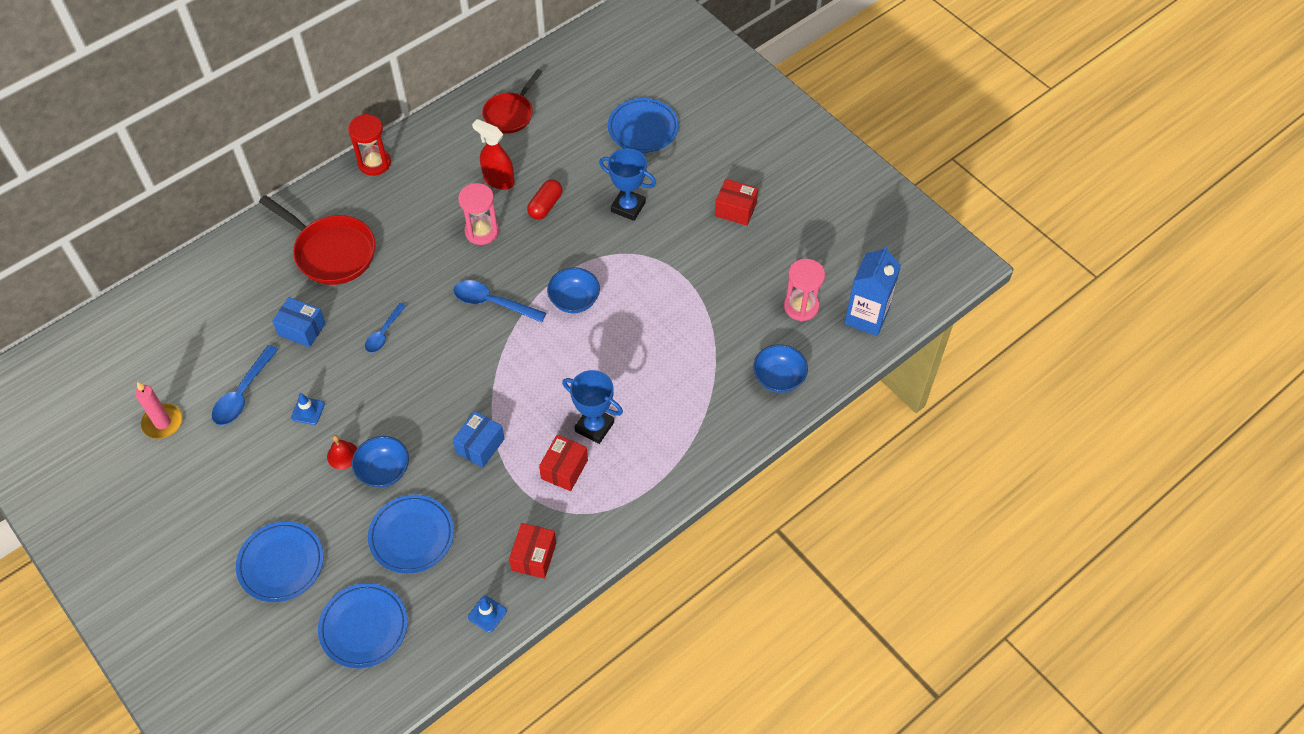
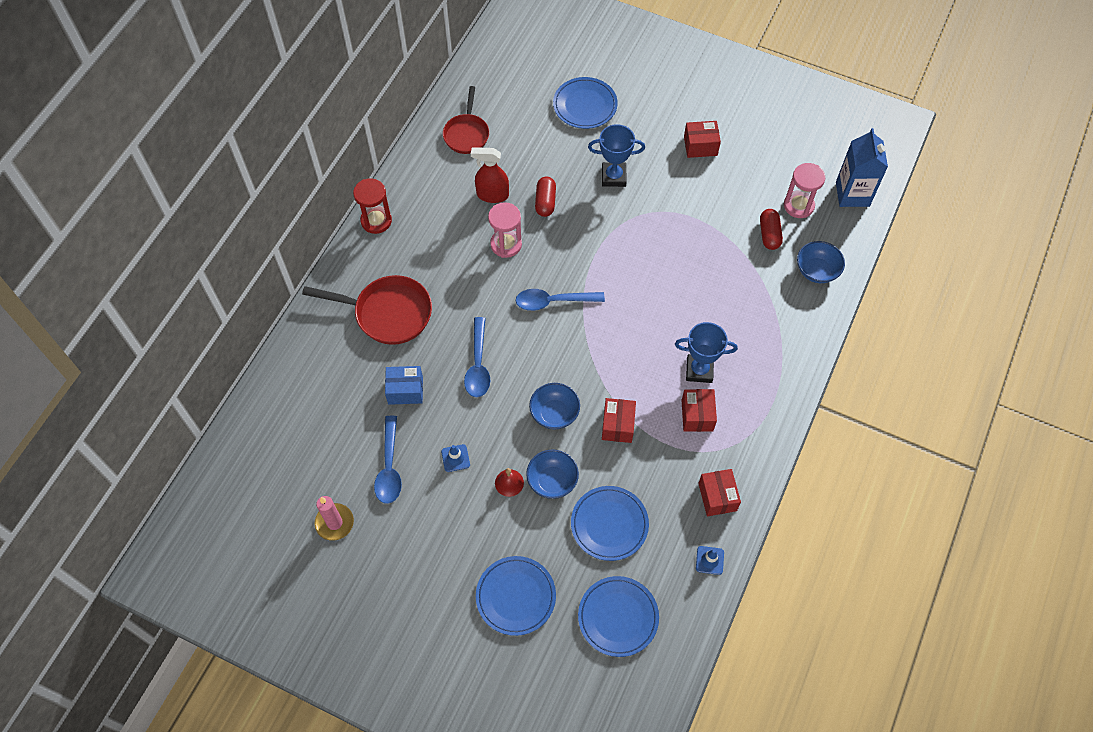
camera: 25 degrees left, 5 degrees up
blue spoon [365,303,406,353] -> blue spoon [464,317,490,397], size x1.50
blue box [453,411,505,468] -> red box [602,398,636,443]
blue bowl [547,267,600,313] -> blue bowl moved to [529,383,580,429]
none -> red capsule [760,209,783,250]

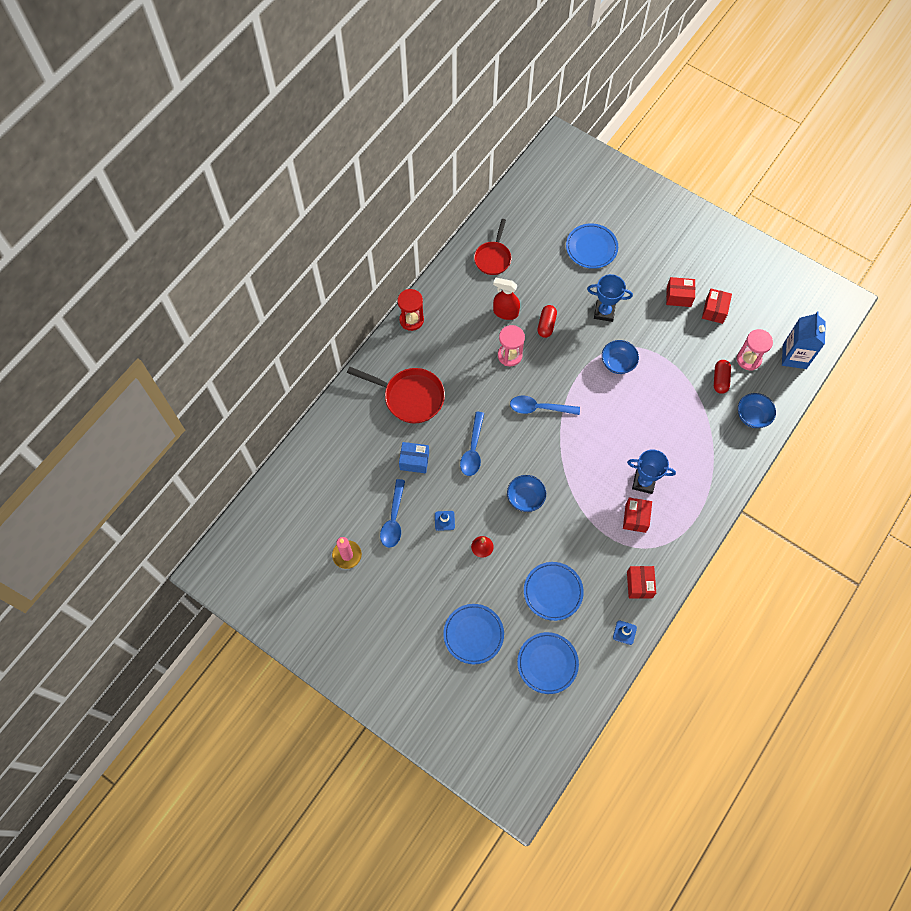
camera: 10 degrees right, 5 degrees up
blue bowl [526,449,579,499] -> blue bowl moved to [602,340,639,374]
red box [602,398,636,443] -> red box moved to [702,289,732,324]

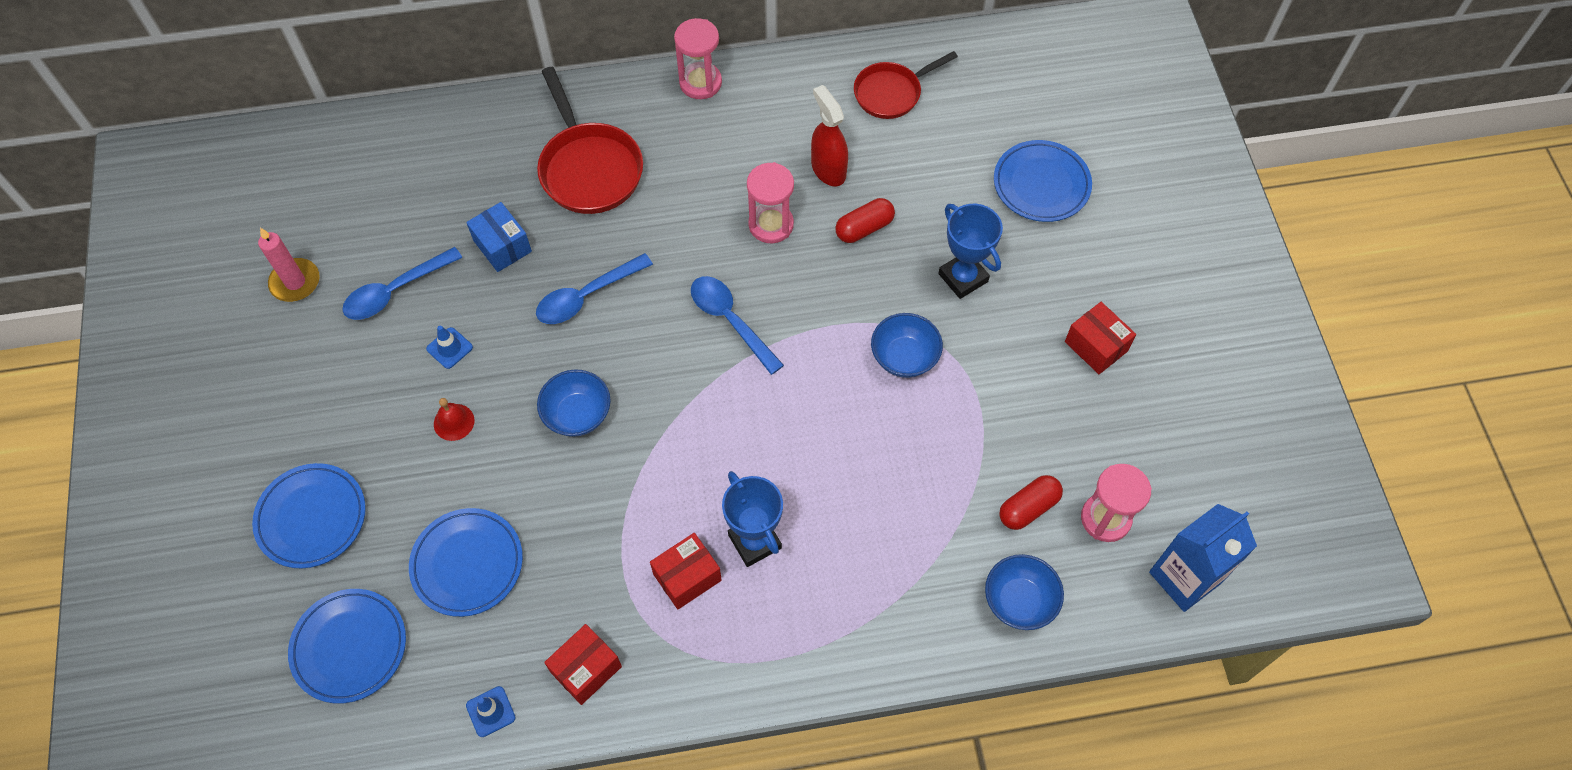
camera: 45 degrees right, 5 degrees down
red hourglass [397,289,424,331] -> pink hourglass [674,18,722,99]
red box [702,289,732,324] -> none

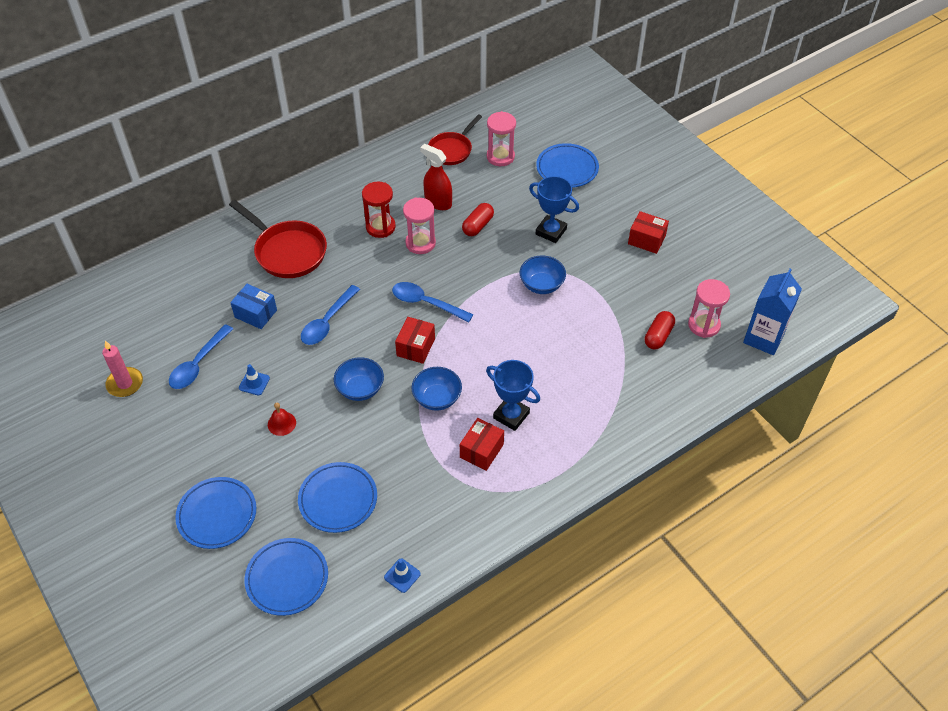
camera: 25 degrees left, 10 degrees down
red box [544,624,622,705] -> red box moved to [395,317,435,364]
pink hourglass [674,18,722,99] -> pink hourglass moved to [487,111,516,166]
blue bowl [985,554,1064,630] -> blue bowl moved to [411,367,462,411]
none -> red hourglass [362,182,396,238]

